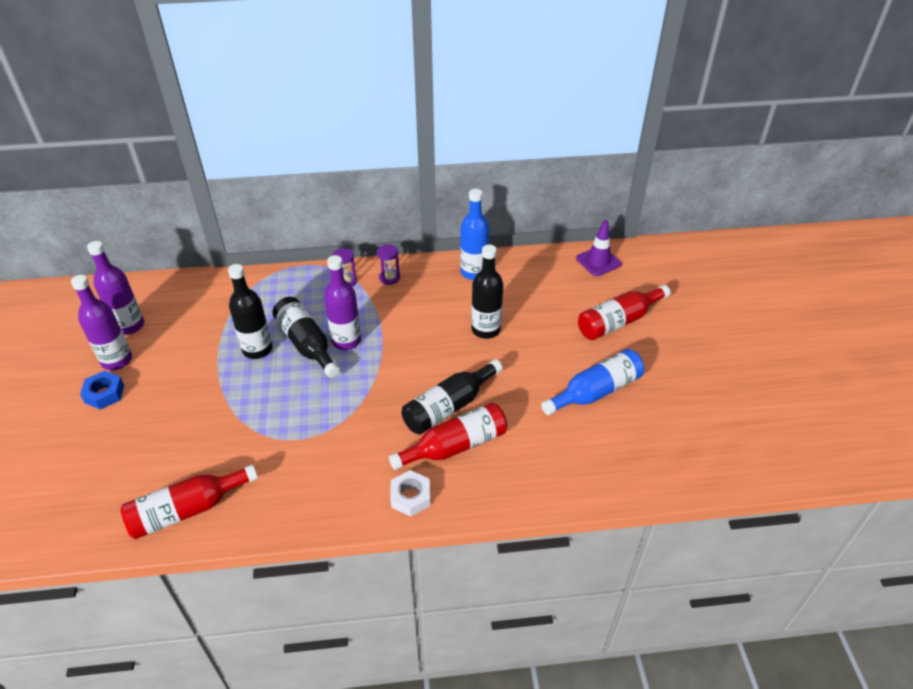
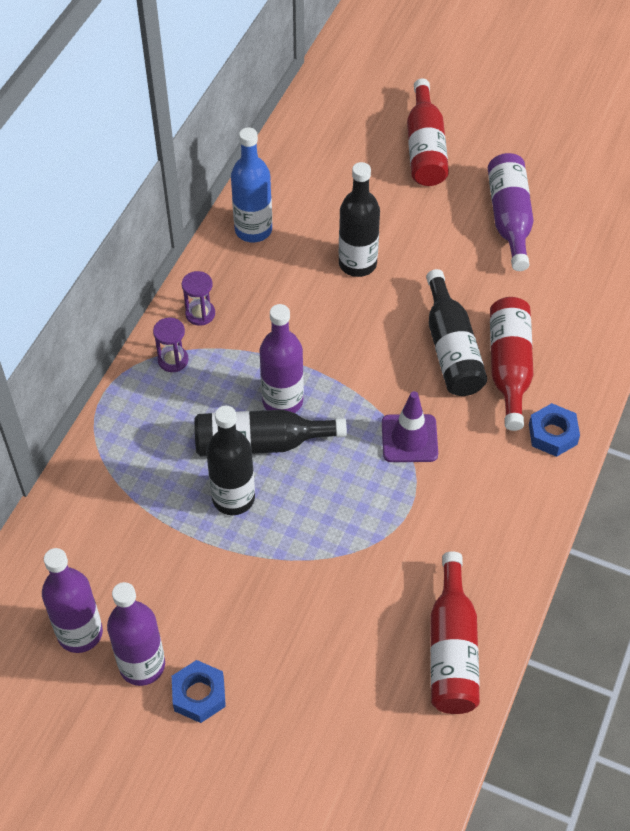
camera: 60 degrees left, 10 degrees up
white nut [390,470,430,517] -> blue nut [529,403,580,457]
blue bottle [541,349,644,415] -> purple bottle [488,153,534,271]
purple traffic cone [576,220,622,276] -> purple traffic cone moved to [382,391,438,462]

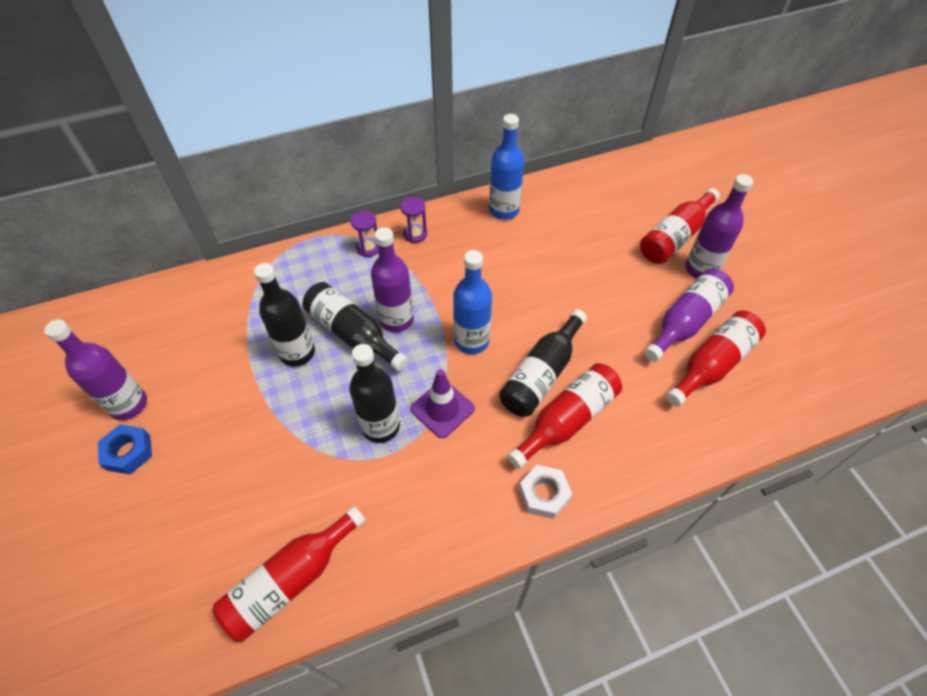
camera: 45 degrees right, 0 degrees up
purple bottle [42,548,103,653] -> purple bottle moved to [685,174,753,278]
black bottle [339,162,380,277] -> black bottle moved to [349,344,400,443]
blue nut [529,403,580,457] -> white nut [519,465,572,519]
none -> blue bottle [453,250,492,354]
none -> red bottle [666,310,766,407]

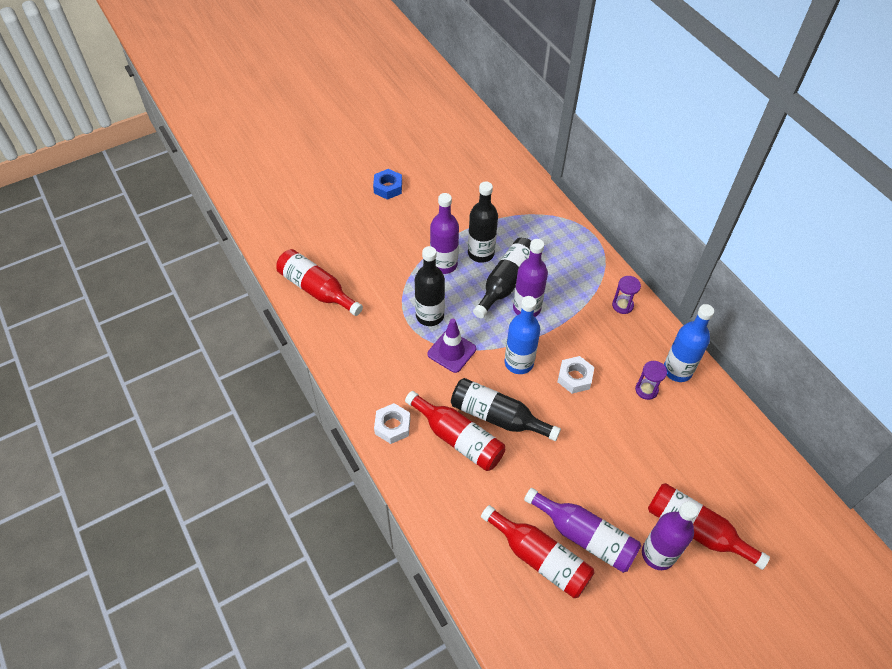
camera: 80 degrees right, 0 degrees up
purple bottle [44,319,147,420] -> purple bottle moved to [430,193,459,274]
purple hourglass [351,211,378,257] -> purple hourglass moved to [635,361,667,400]
none -> white nut [557,356,594,394]

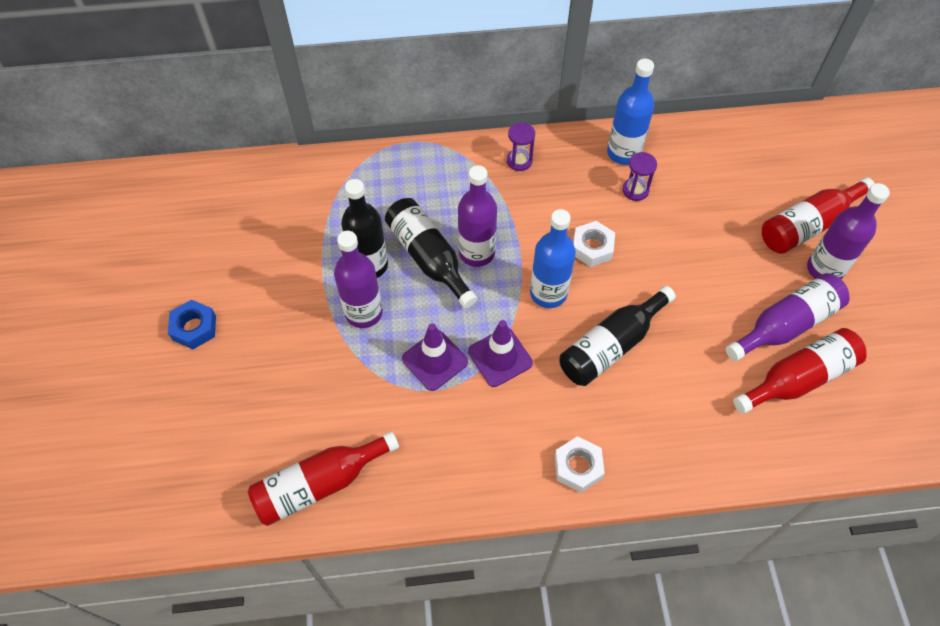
camera: 65 degrees left, 5 degrees up
red bottle [405,391,505,471] -> none
black bottle [415,246,445,326] -> purple traffic cone [402,323,468,391]

